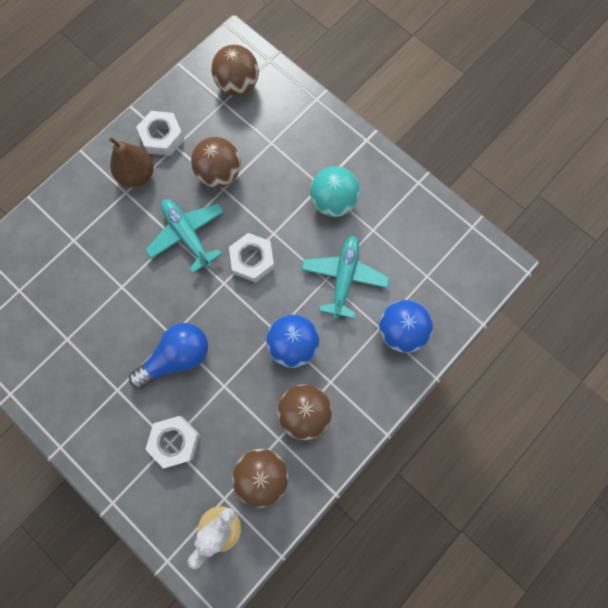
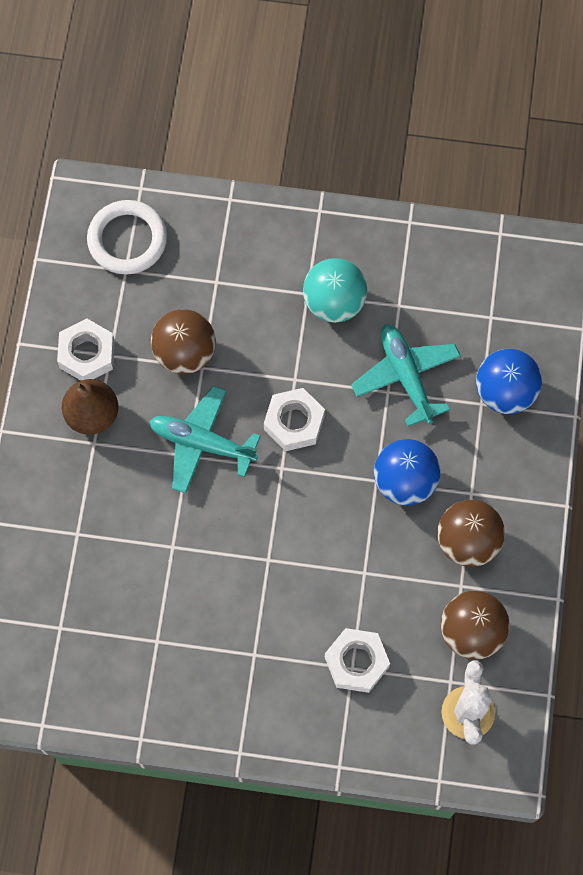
camera: 35 degrees left, 5 degrees down
blue light bulb [129,323,208,389] -> none
brown ball [211,45,259,96] -> white ring [87,200,167,275]

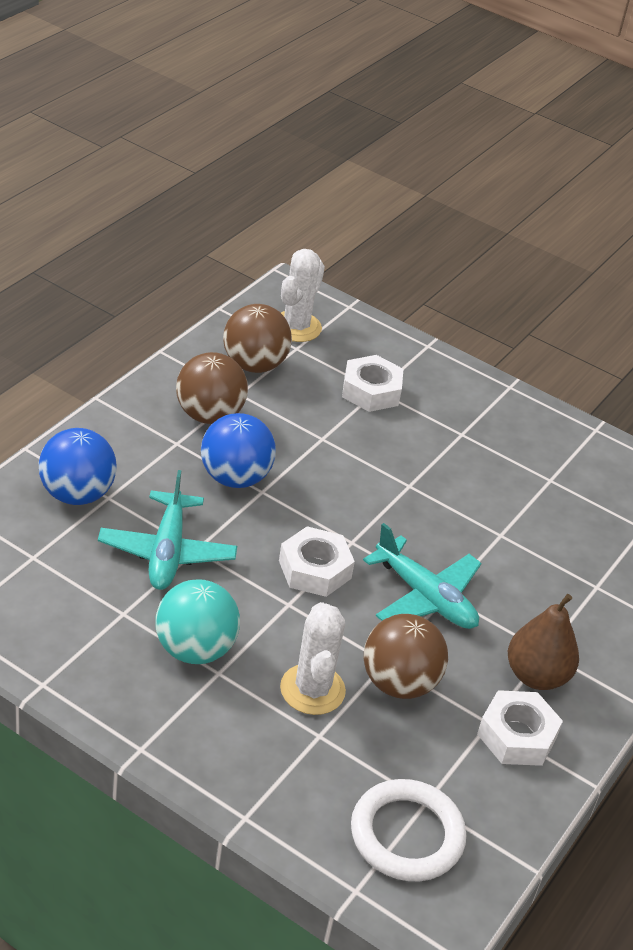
camera: 160 degrees left, 30 degrees down
none -> white cactus [280,602,346,715]

